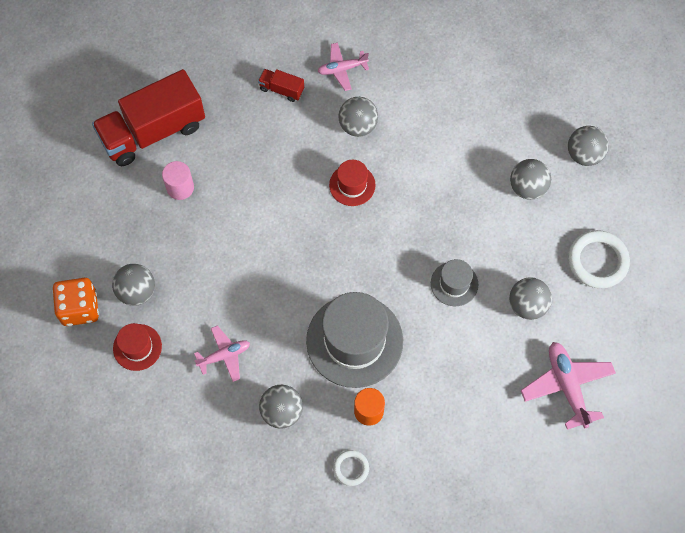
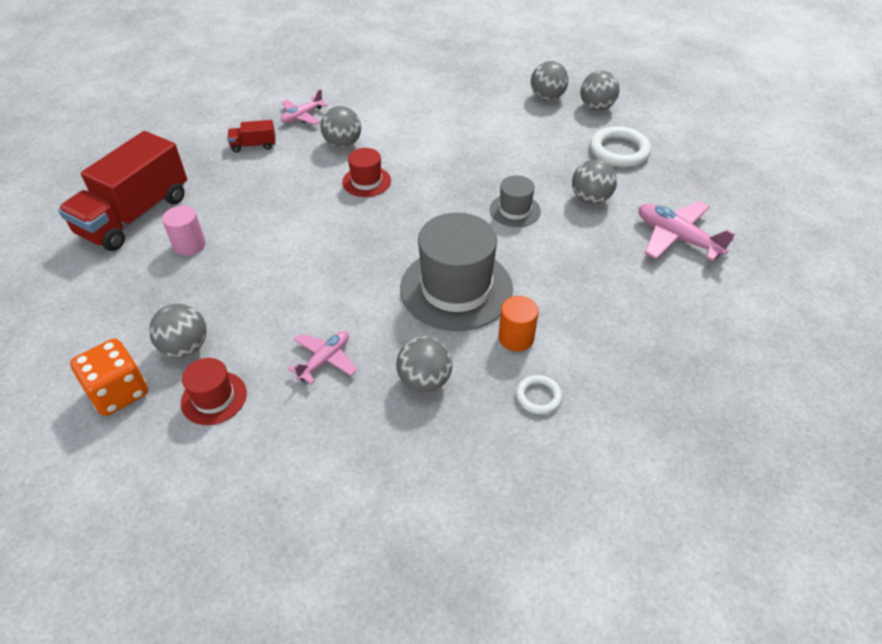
camera: 30 degrees left, 20 degrees down
grey ball [510,159,551,200] -> grey ball moved to [581,71,620,111]

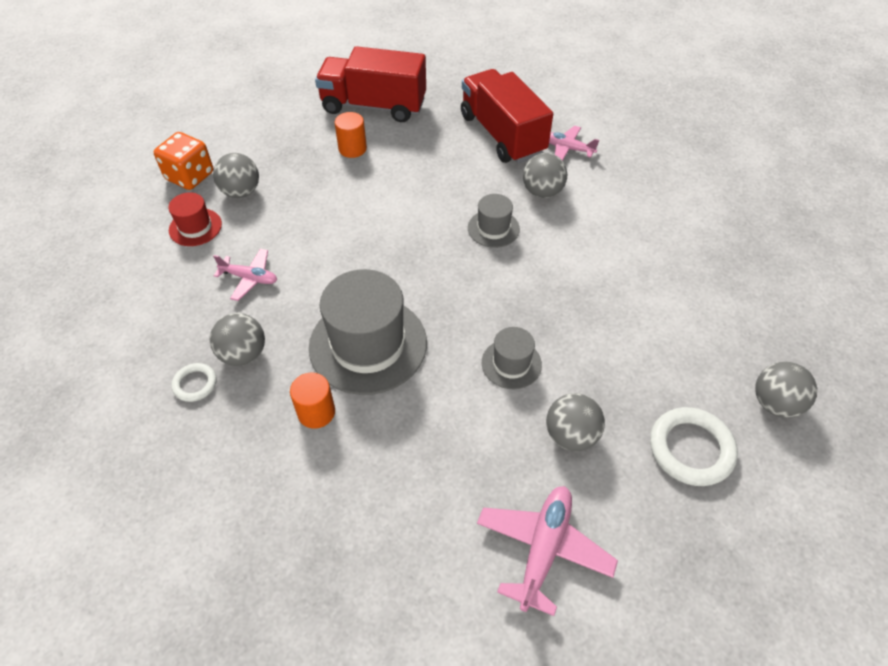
camera: 70 degrees right, 5 degrees up
pink cylinder [162,206,206,256] -> orange cylinder [335,112,367,158]
red truck [227,120,275,152] -> red truck [461,69,553,163], size x2.34
red hat [342,148,391,197] -> grey hat [468,194,520,248]
white ring [516,375,562,414] -> white ring moved to [171,363,217,402]
grey ball [531,61,569,101] -> none

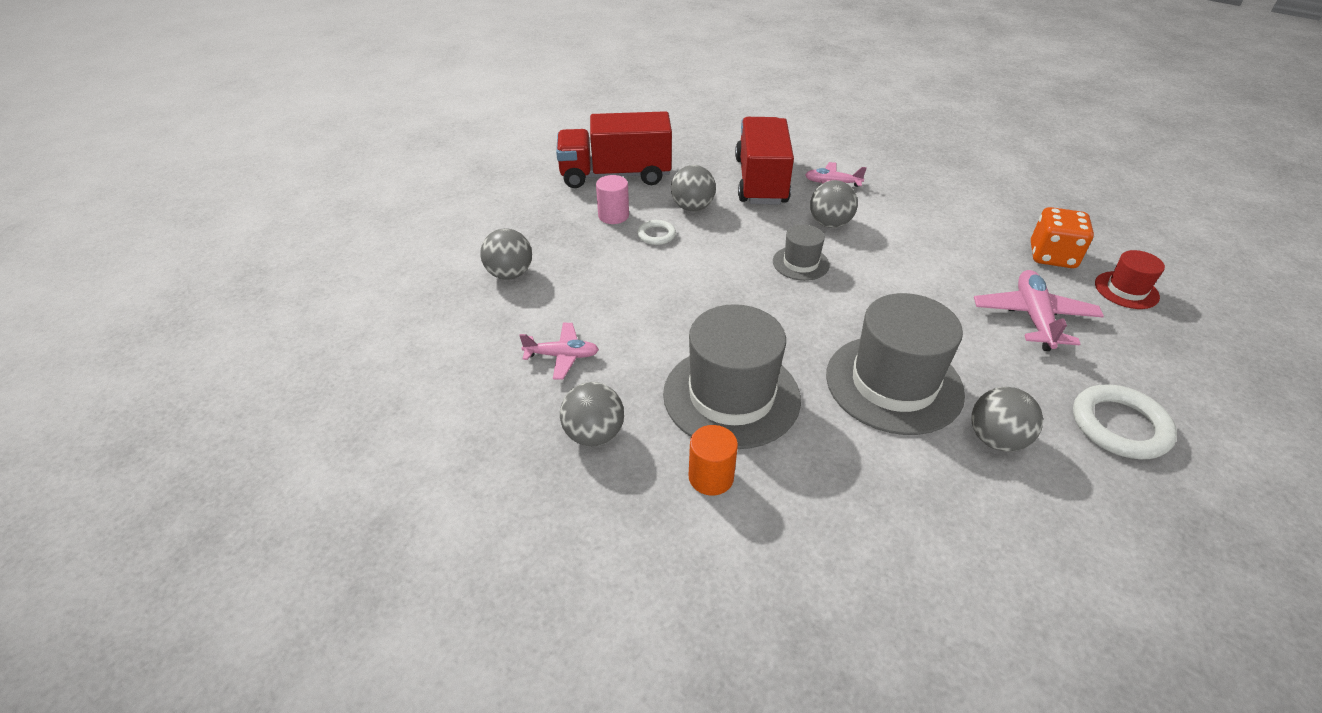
camera: 15 degrees left, 10 degrees down
orange dice [154,132,213,190] -> orange dice moved to [1031,207,1094,268]
red hat [168,192,222,246] -> red hat moved to [1095,250,1165,309]
white ring [171,363,217,402] -> white ring moved to [638,220,676,245]
orange cylinder [335,112,367,158] -> pink cylinder [596,175,629,224]
red truck [461,69,553,163] -> red truck turned 45 degrees clockwise [735,117,794,205]
pink plane [477,486,618,616] -> pink plane moved to [974,270,1104,351]
grey hat [482,327,542,389] -> grey hat [826,293,965,435], size x1.99
grey ball [755,362,817,418] -> grey ball moved to [671,165,716,211]

